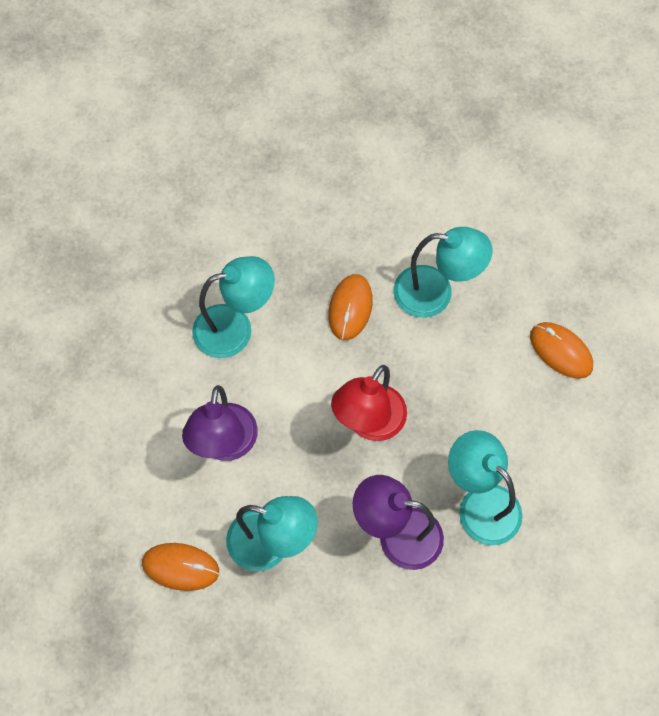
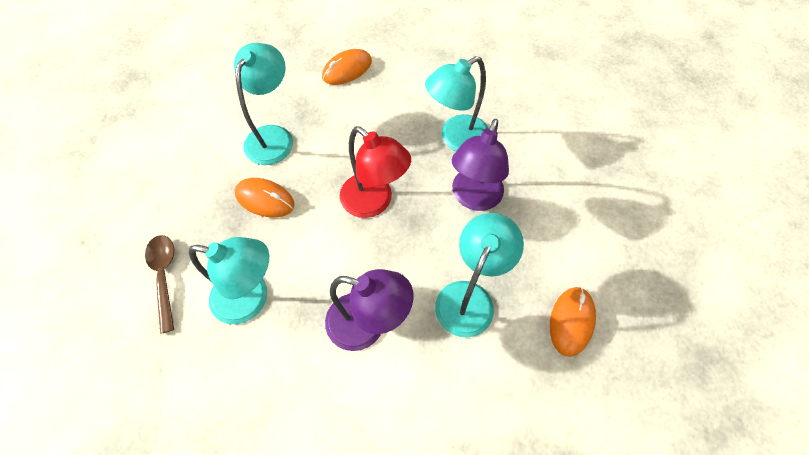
camera: 80 degrees left, 5 degrees down
orange mouse [142,543,219,591] -> orange mouse moved to [550,287,596,357]
turquoise lamp [192,256,275,358] -> turquoise lamp turned 105 degrees clockwise [189,237,269,324]
none -> brown spoon [145,235,174,334]

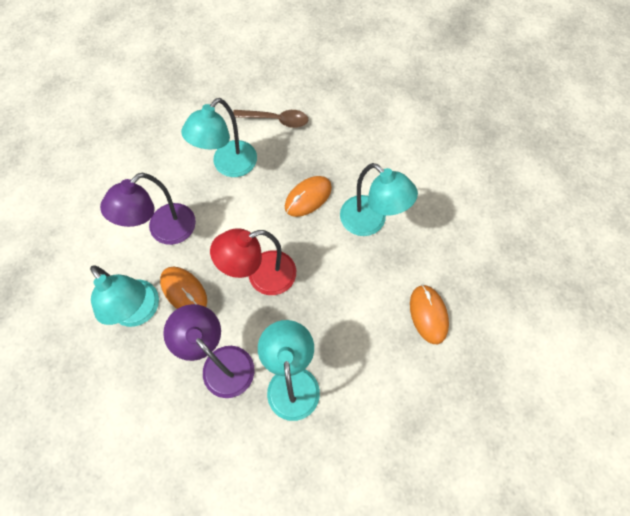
camera: 115 degrees right, 5 degrees up
orange mouse [550,287,596,357] -> orange mouse moved to [160,267,207,309]

